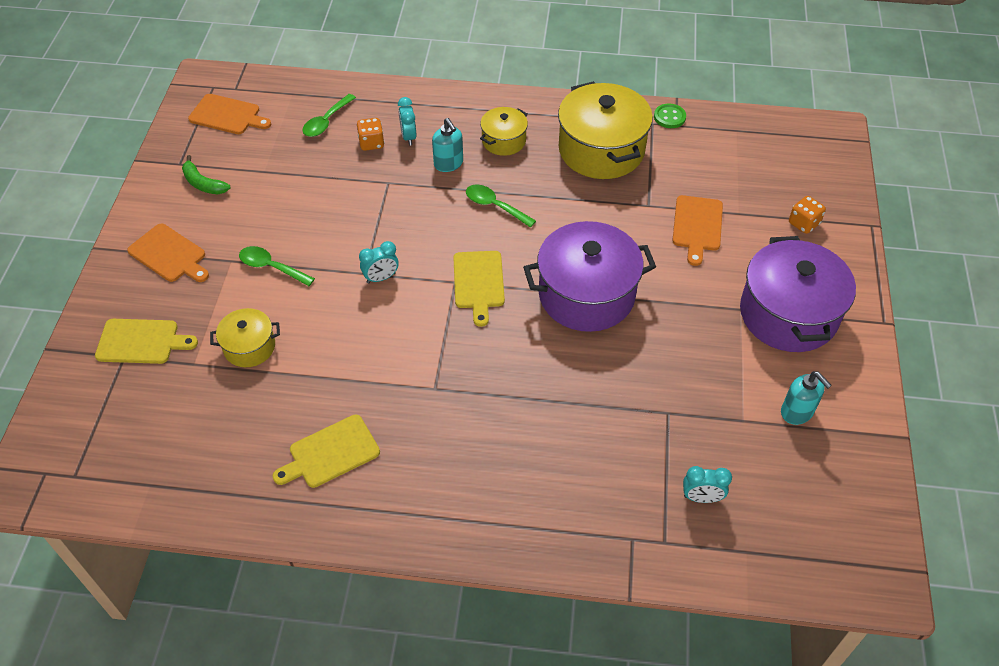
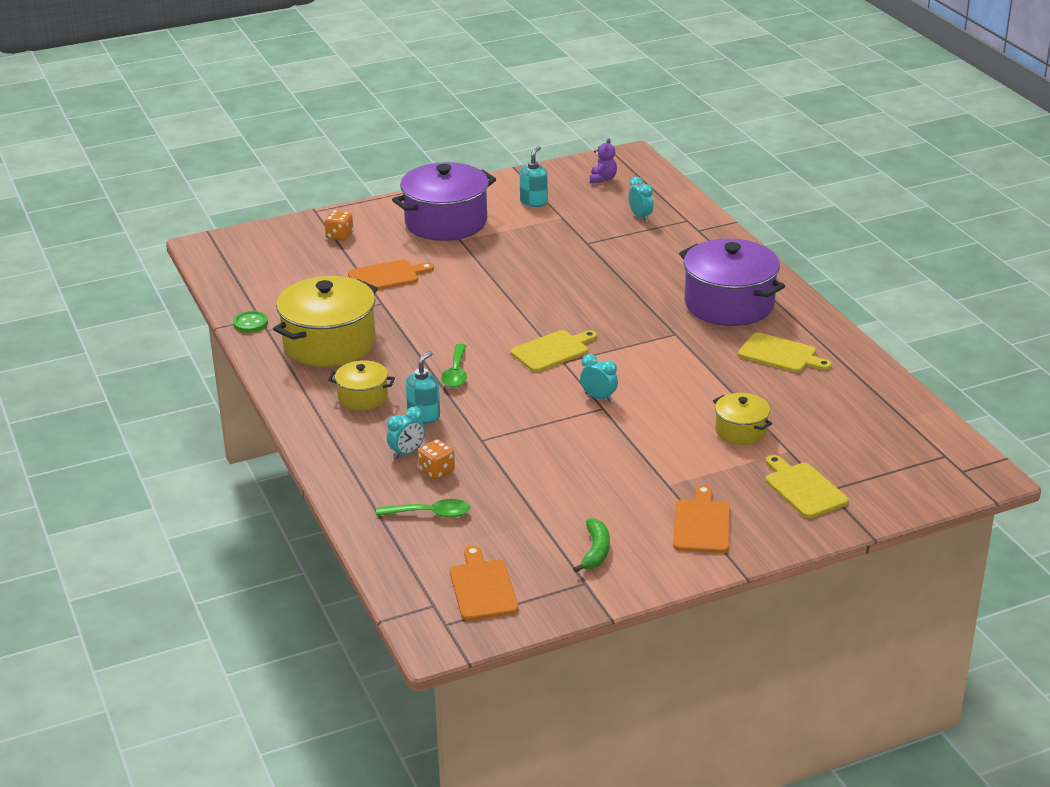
camera: 120 degrees left, 20 degrees down
green spoon [239,246,315,286] -> none
purple pot [523,221,656,332] -> purple pot moved to [679,239,785,326]
none -> purple teddy bear [590,138,617,183]

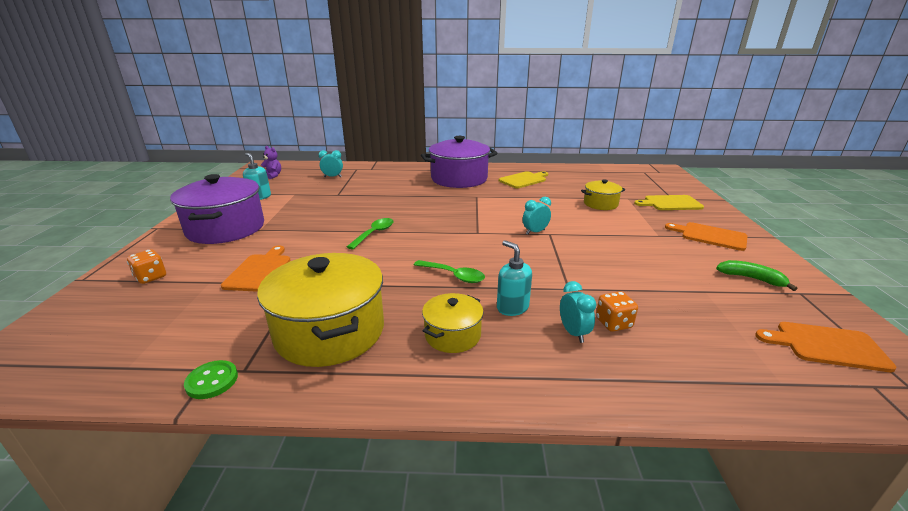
camera: 65 degrees left, 5 degrees down
green spoon [376,499,470,518] -> green spoon moved to [347,218,393,249]
yellow cutting board [511,330,597,372] -> none

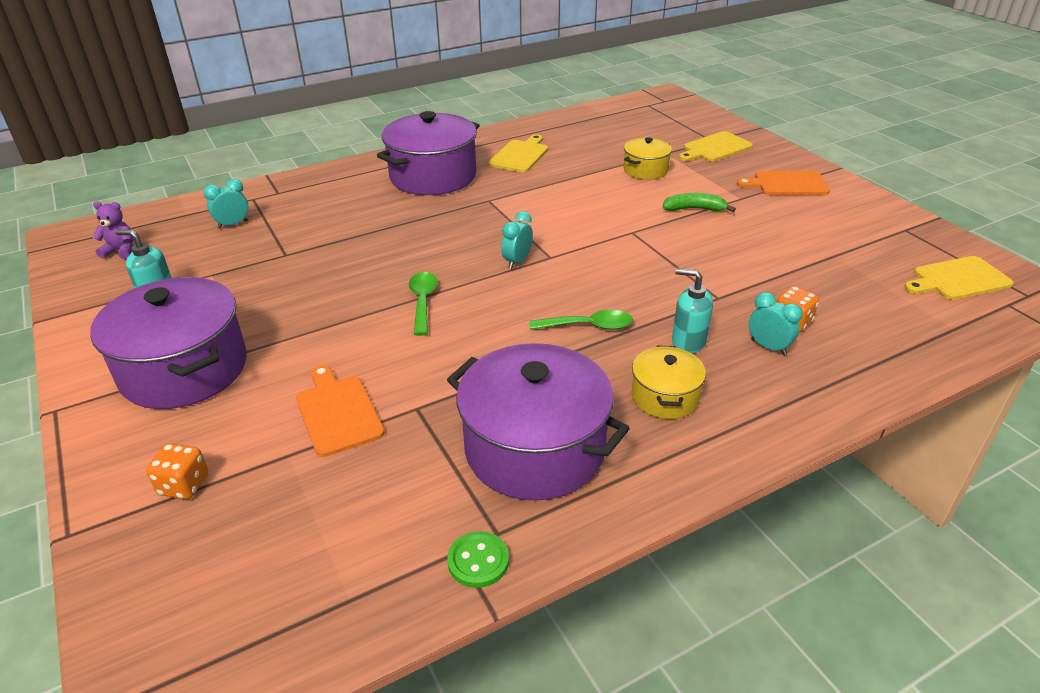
camera: 30 degrees left, 10 degrees up
yellow pot [257,253,384,367] -> purple pot [447,343,630,501]
turquoise clock [523,197,551,235] -> turquoise clock moved to [501,211,533,269]
green banana [716,260,797,291] -> green banana moved to [662,193,736,212]
orange cutting board [755,322,896,372] -> yellow cutting board [904,256,1014,300]

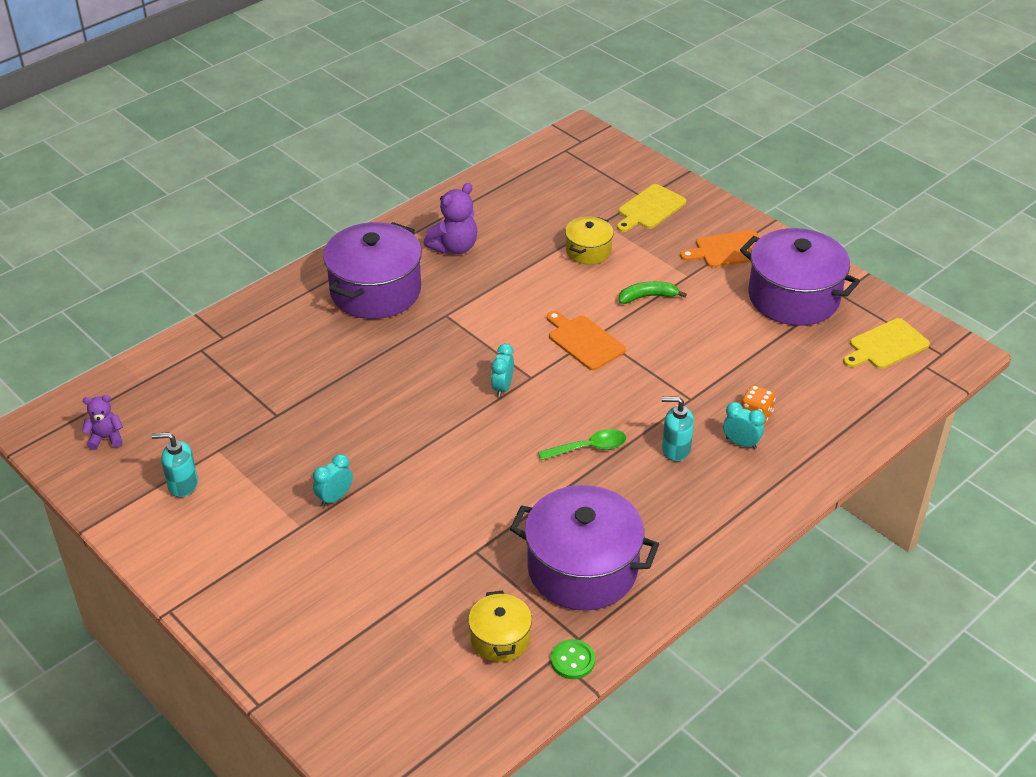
camera: 15 degrees left, 5 degrees up
purple pot [90,277,247,409] -> purple pot moved to [740,228,860,326]
orange dice [146,443,208,499] -> none
turquoise clock [203,179,249,229] -> turquoise clock moved to [313,454,353,507]
orange cutting board [296,365,384,457] -> orange cutting board moved to [547,311,626,370]
green spoon [409,272,438,336] -> none
yellow cutting board [489,134,548,172] -> purple teddy bear [424,183,477,254]
yellow pot [631,345,706,419] -> yellow pot moved to [468,591,532,662]

